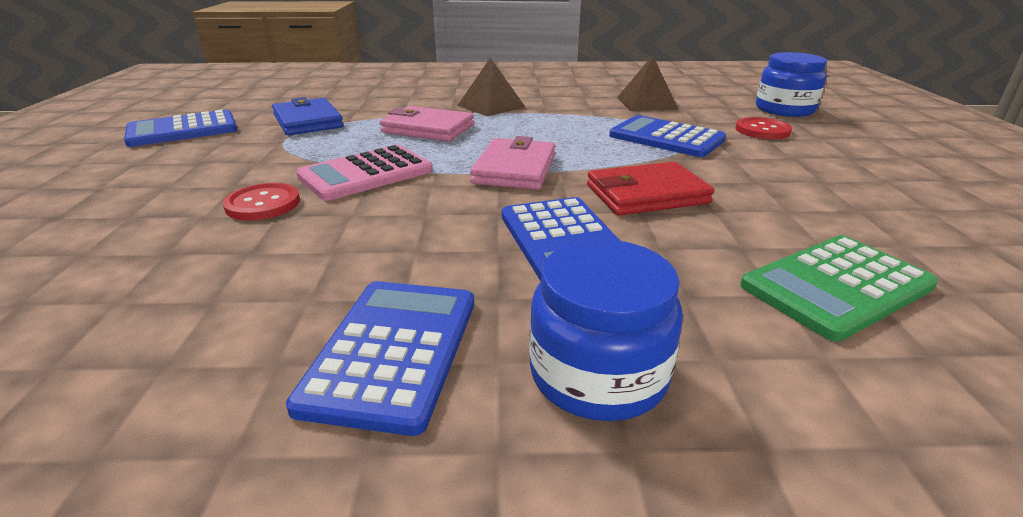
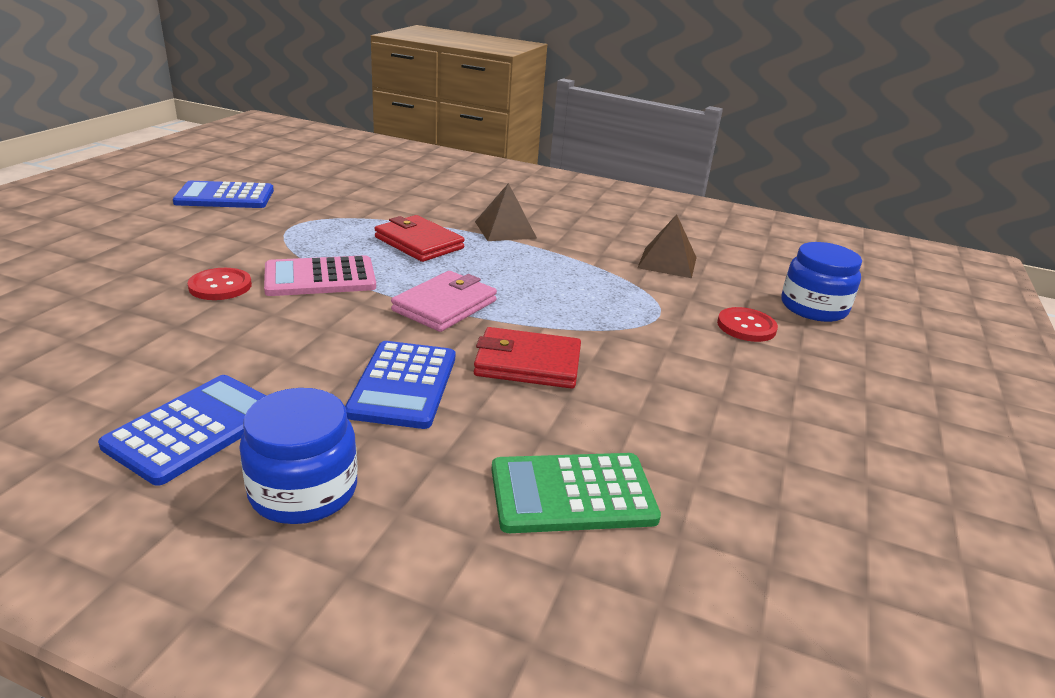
camera: 20 degrees right, 0 degrees up
blue wallet [272,97,344,135] -> none
pink wallet [380,106,474,142] -> red wallet [374,215,465,262]
blue calculator [609,115,726,157] -> none

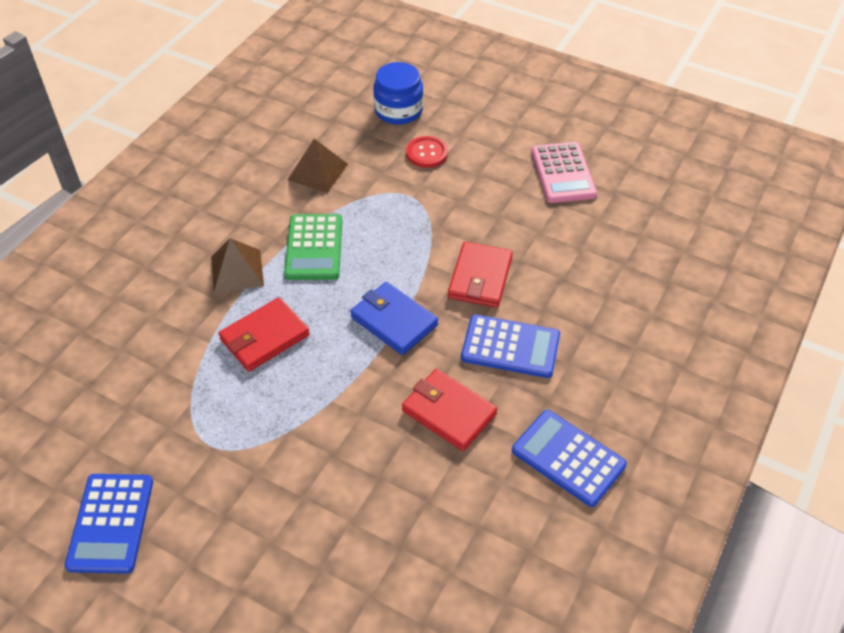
camera: 80 degrees left, 20 degrees up
red button [188,268,252,300] -> none
blue jar [239,388,357,524] -> none
pink calculator [264,255,376,296] -> pink calculator moved to [531,142,597,203]
pink wallet [391,271,497,332] -> blue wallet [350,282,438,355]
green calculator [492,453,661,533] -> green calculator moved to [284,214,342,280]
none -> red wallet [402,369,497,451]

